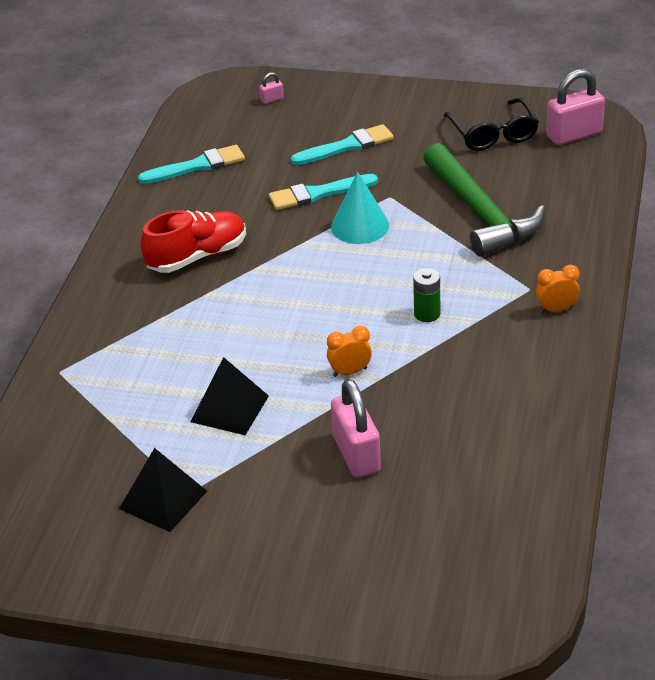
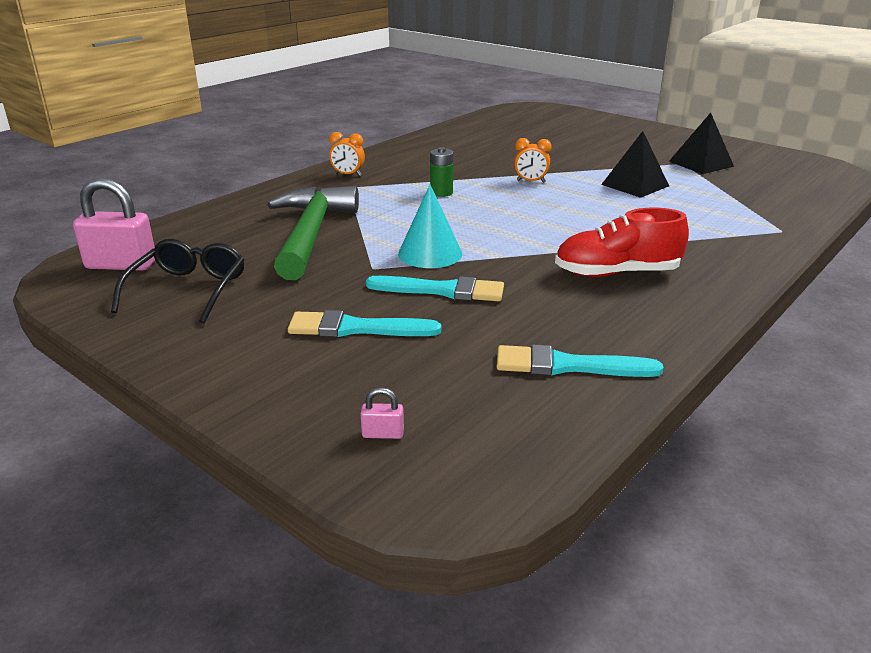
camera: 155 degrees left, 10 degrees down
pink padlock [331,379,381,478] -> none

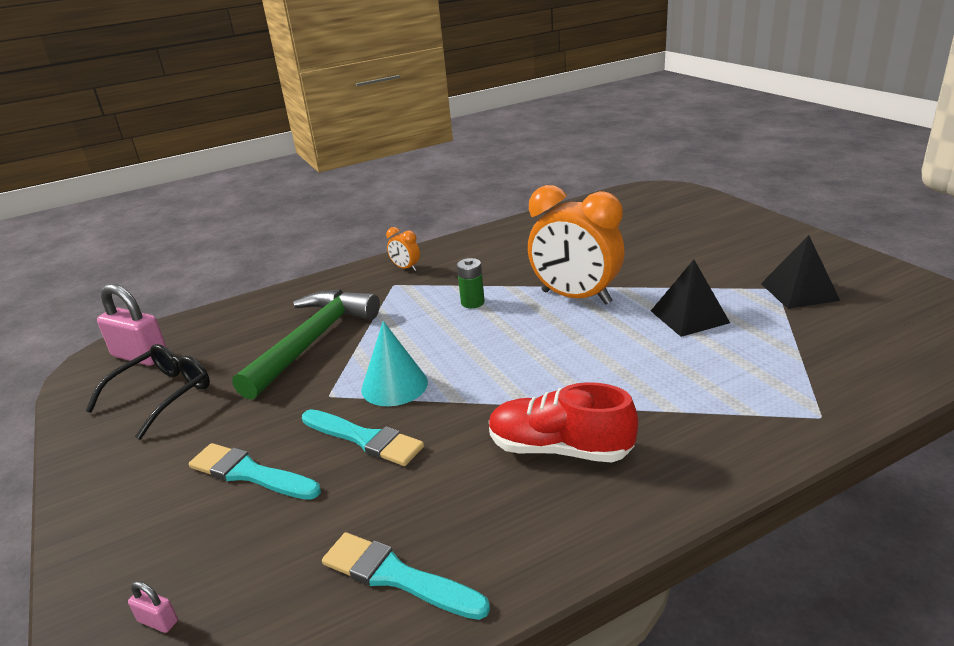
camera: 25 degrees right, 0 degrees up
orange clock [514,138,552,183] -> orange clock [528,185,625,305], size x2.38

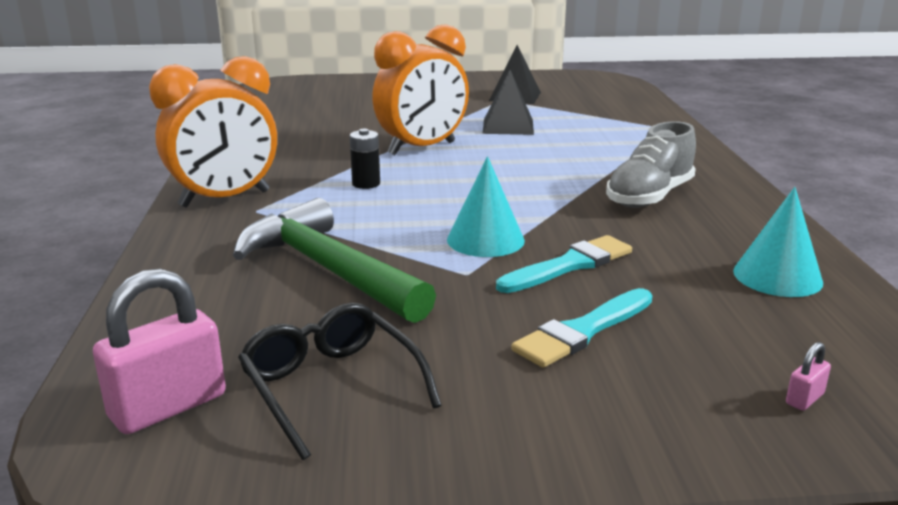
camera: 70 degrees left, 5 degrees down
turquoise brush [322,532,490,620] -> turquoise cone [733,187,823,297]
orange clock [386,227,420,271] -> orange clock [149,56,277,208], size x2.38
green battery [457,258,485,308] -> black battery [350,129,380,189]
red shoe [489,382,638,462] -> grey shoe [606,121,696,208]

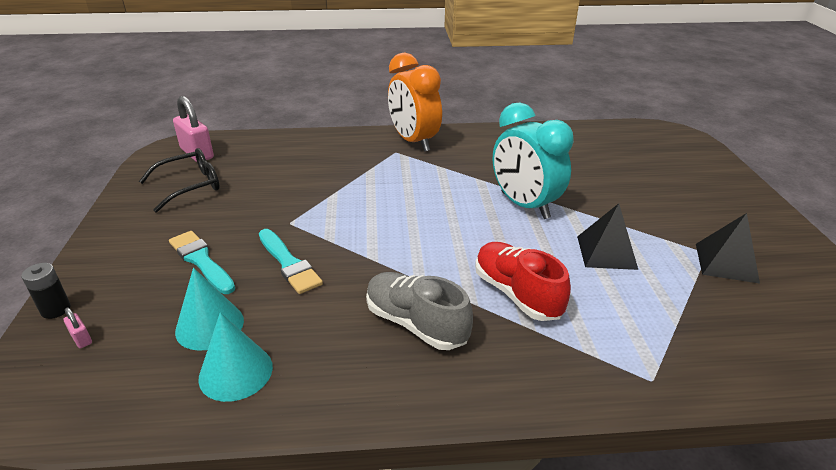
camera: 90 degrees right, 10 degrees up
green hammer [233,198,436,323] -> none
black battery [350,129,380,189] -> black battery moved to [21,263,71,319]
orange clock [372,24,469,155] -> turquoise clock [493,102,574,219]
turquoise cone [447,156,525,257] -> turquoise cone moved to [175,268,244,351]
none -> red shoe [475,242,571,321]

